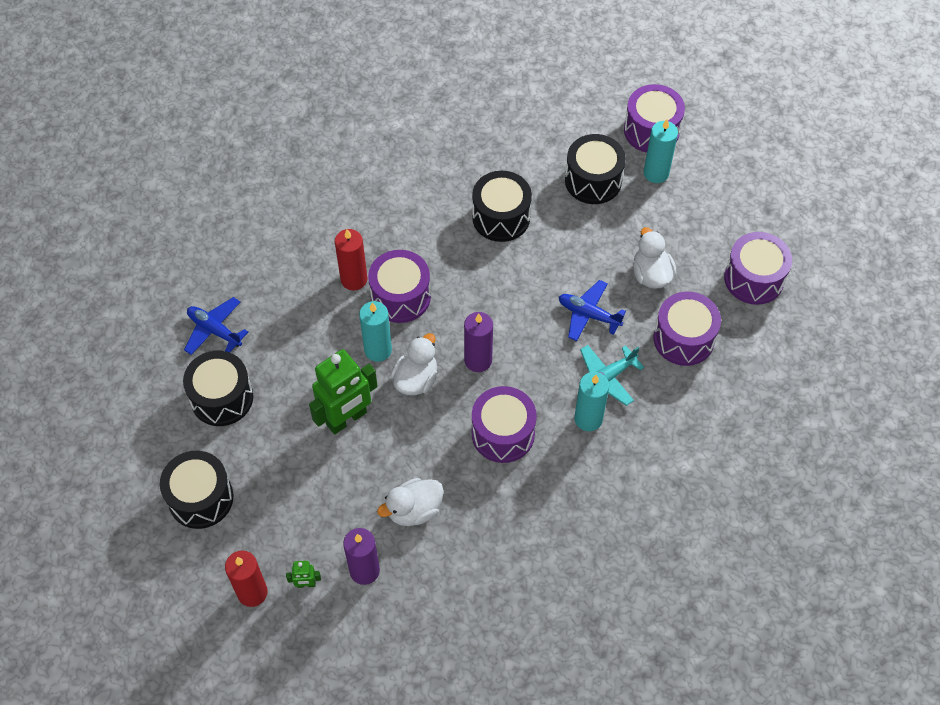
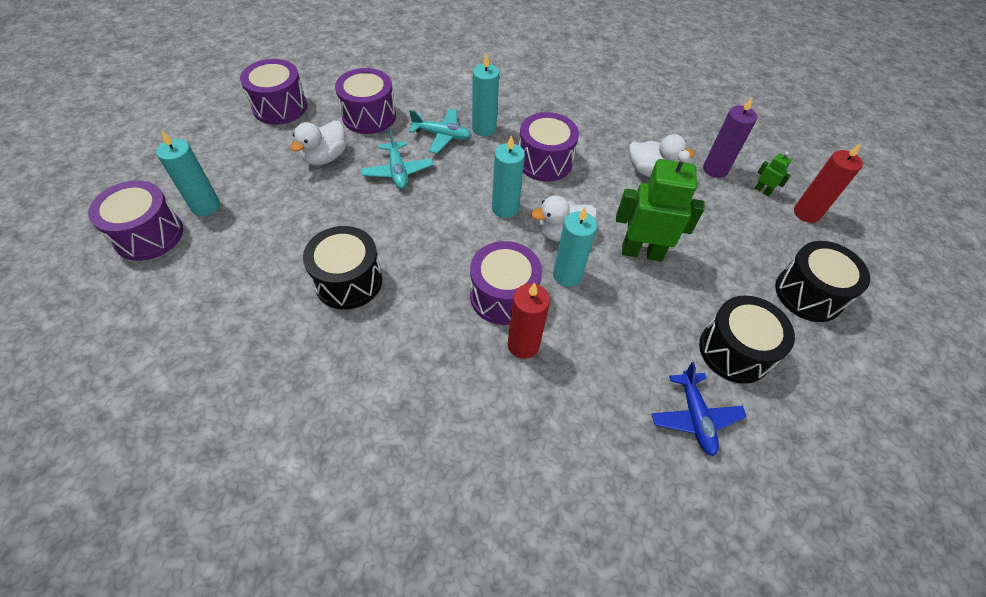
camera: 135 degrees left, 5 degrees down
purple candle [464,312,493,372] -> turquoise candle [492,135,525,218]
blue plane [559,280,626,341] -> turquoise plane [361,130,433,189]
black drum [565,134,626,204] -> none

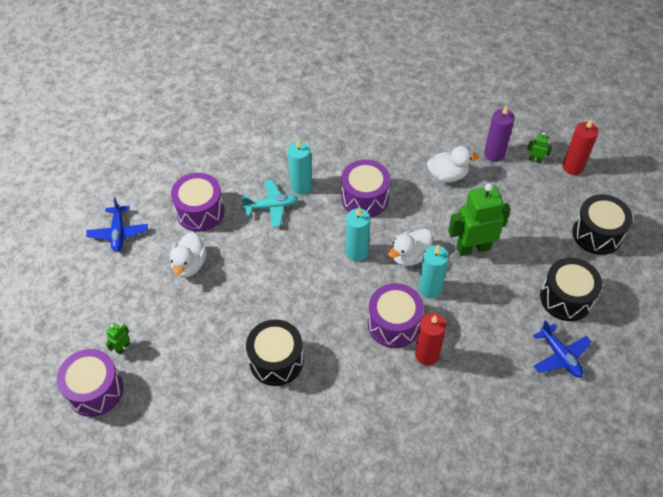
camera: 20 degrees left, 0 degrees up
turquoise candle [156,131,220,216] -> green robot [106,323,130,354]
purple drum [240,59,307,124] -> blue plane [86,197,148,252]
turquoise plane [361,130,433,189] -> none

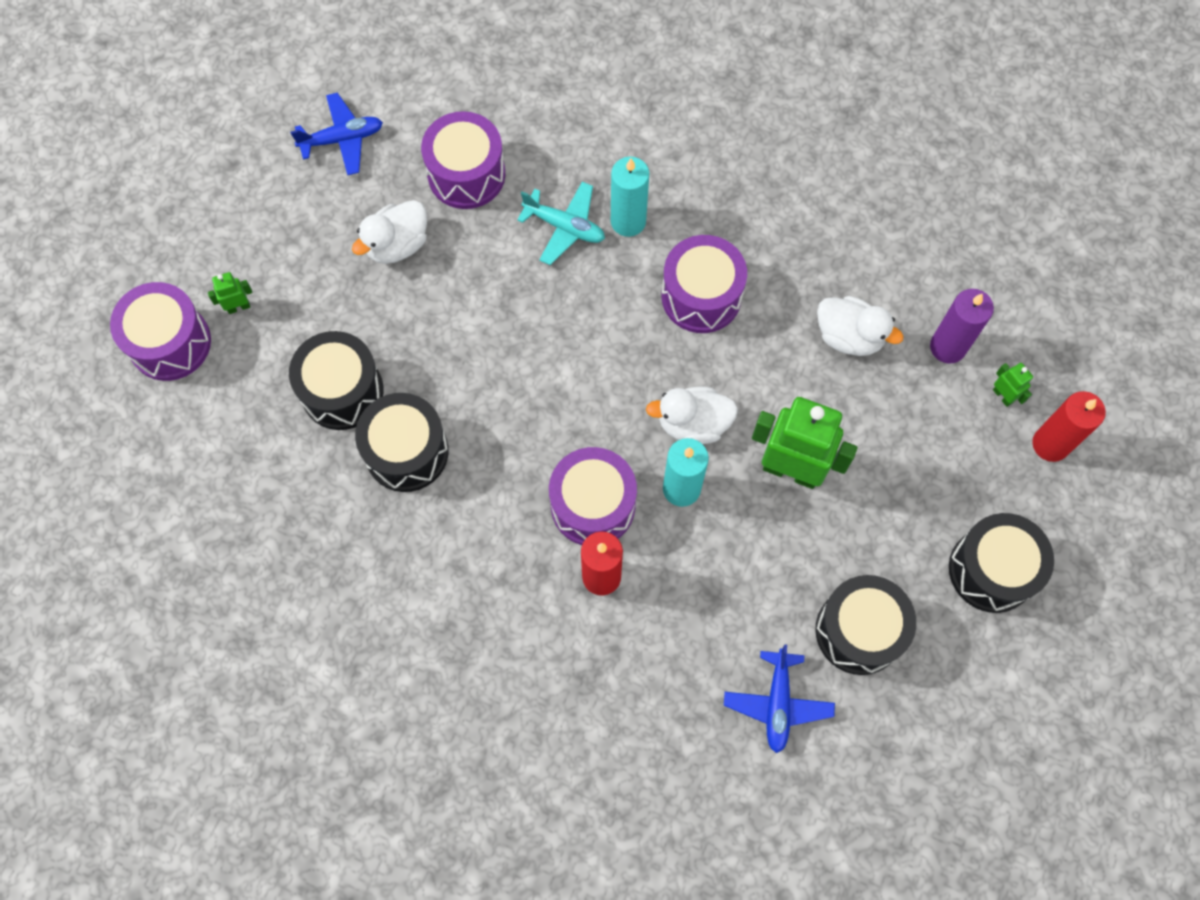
camera: 35 degrees right, 15 degrees up
blue plane [86,197,148,252] -> blue plane turned 135 degrees counterclockwise [290,92,383,175]
turquoise candle [346,208,370,262] -> none
none -> black drum [289,331,383,430]

